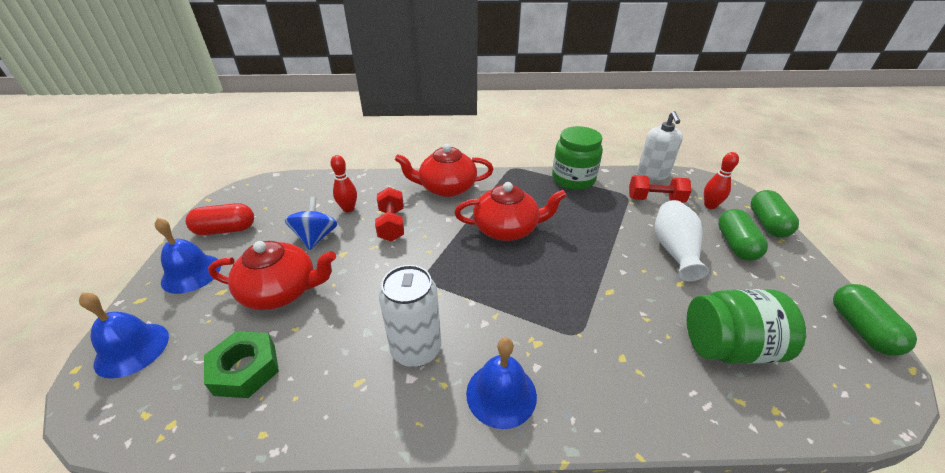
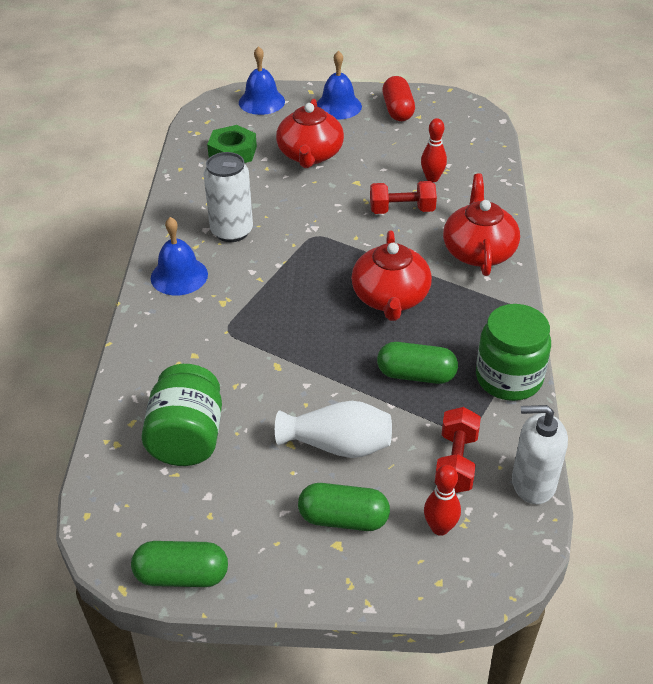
camera: 95 degrees right, 5 degrees up
blue spinning top [285,197,338,250] -> none
green capsule [750,190,799,238] -> green capsule moved to [377,342,458,384]

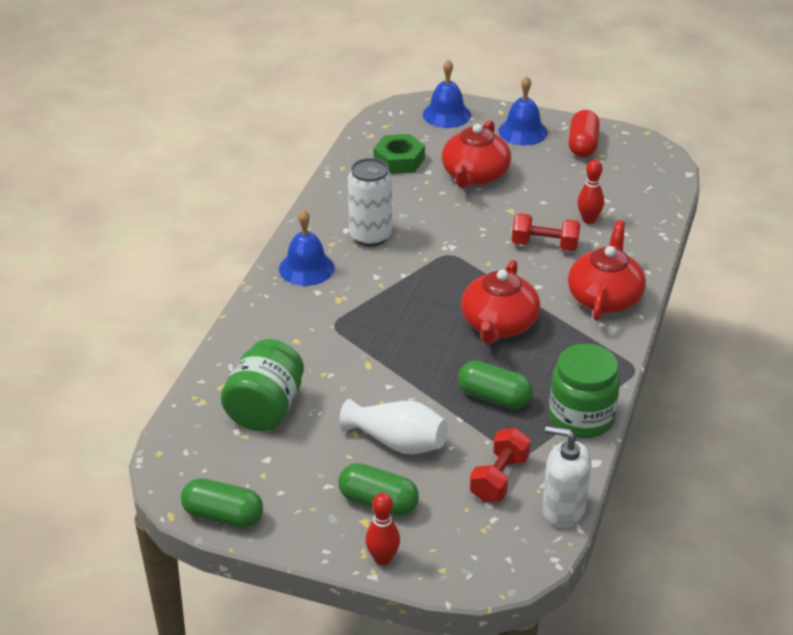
camera: 15 degrees right, 5 degrees down
red bowling pin [424,465,461,536] -> red bowling pin moved to [366,493,400,565]

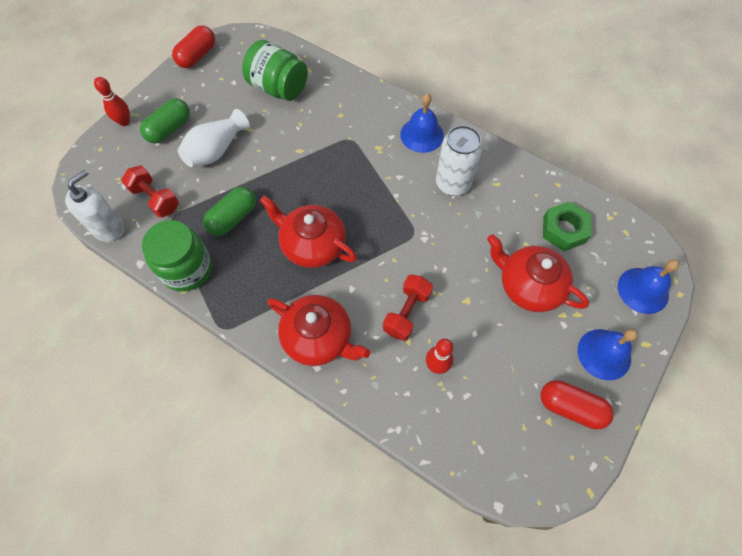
camera: 105 degrees right, 25 degrees up
green capsule [181,478,263,528] -> red capsule [172,25,215,68]

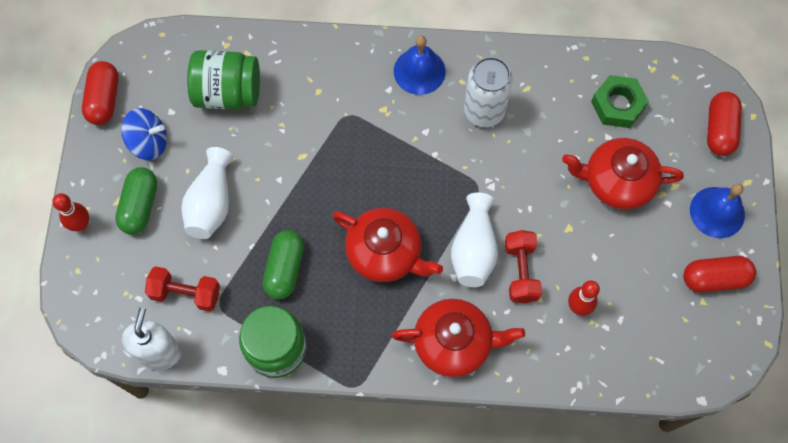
camera: 30 degrees left, 5 degrees up
red teapot [260,195,357,268] -> red teapot turned 150 degrees counterclockwise [332,208,443,282]
blue bell [618,260,679,314] -> red capsule [707,92,742,156]
none -> blue spinning top [121,108,167,160]
none -> white vase [451,192,498,287]

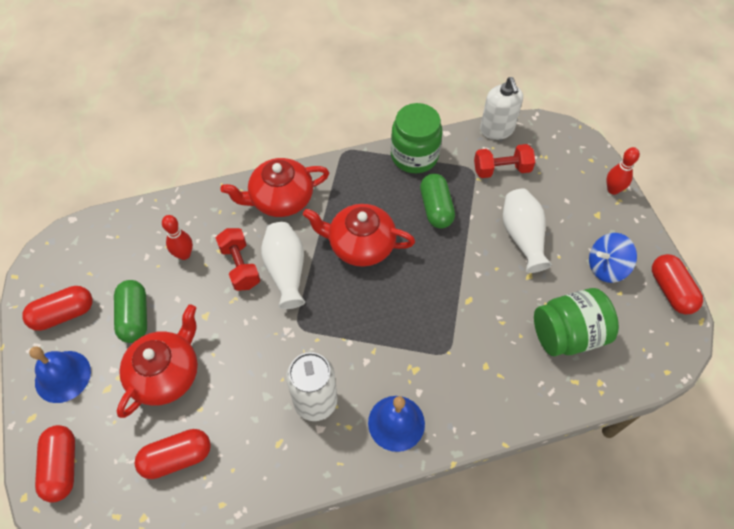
camera: 160 degrees right, 10 degrees down
green capsule [115,167,157,234] -> green capsule moved to [114,280,147,343]
red teapot [562,138,684,209] -> red teapot turned 45 degrees counterclockwise [117,304,198,418]
green nut [591,75,649,128] -> red capsule [135,429,211,479]

